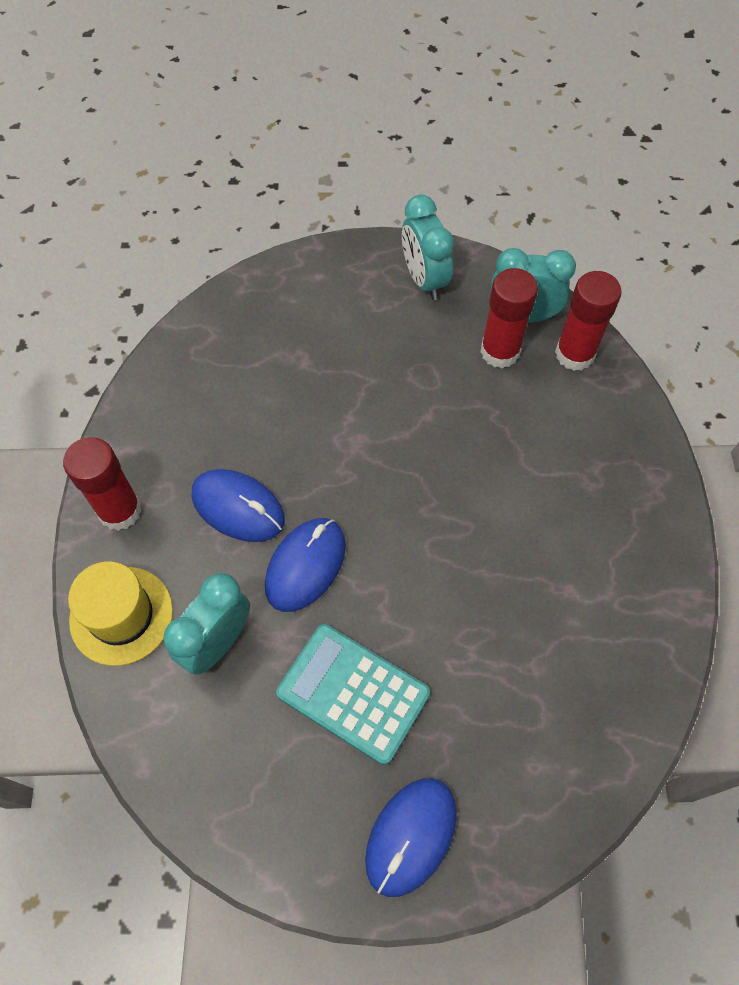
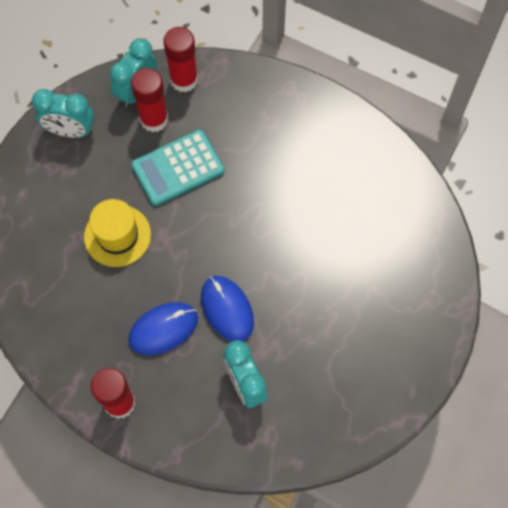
camera: 60 degrees left, 5 degrees up
yellow hat [68,561,173,666] -> yellow hat moved to [84,199,151,267]
turquoise calculator [276,624,430,765] -> turquoise calculator moved to [131,129,225,206]
blue mouse [365,778,457,897] -> none

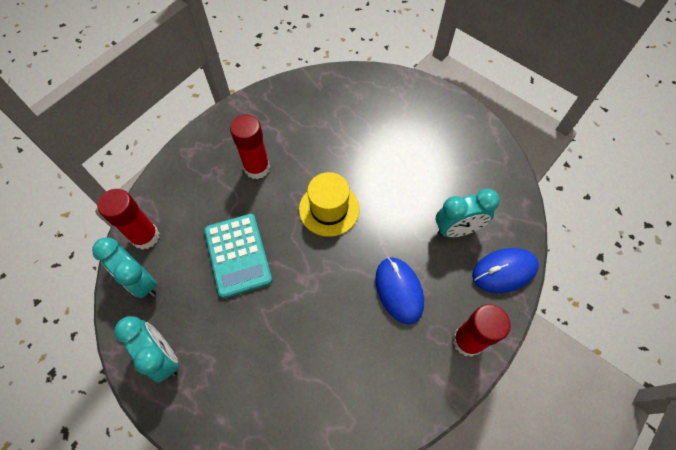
camera: 80 degrees left, 5 degrees down
turquoise clock [32,89,94,138] -> turquoise clock turned 60 degrees counterclockwise [115,316,179,382]
yellow hat [84,199,151,267] -> yellow hat moved to [299,172,360,237]
red glue stick [131,68,168,132] -> red glue stick moved to [230,115,270,179]
blue mouse [201,276,254,341] -> blue mouse moved to [472,248,539,293]

